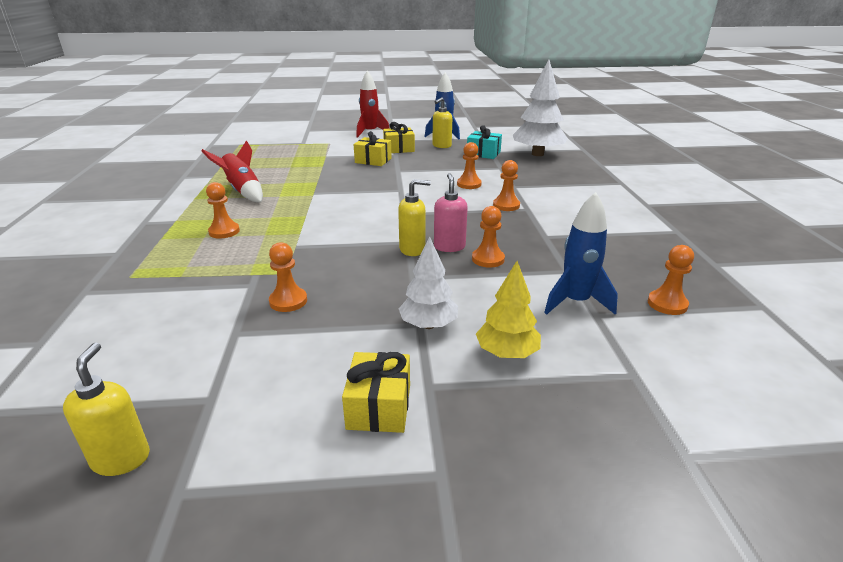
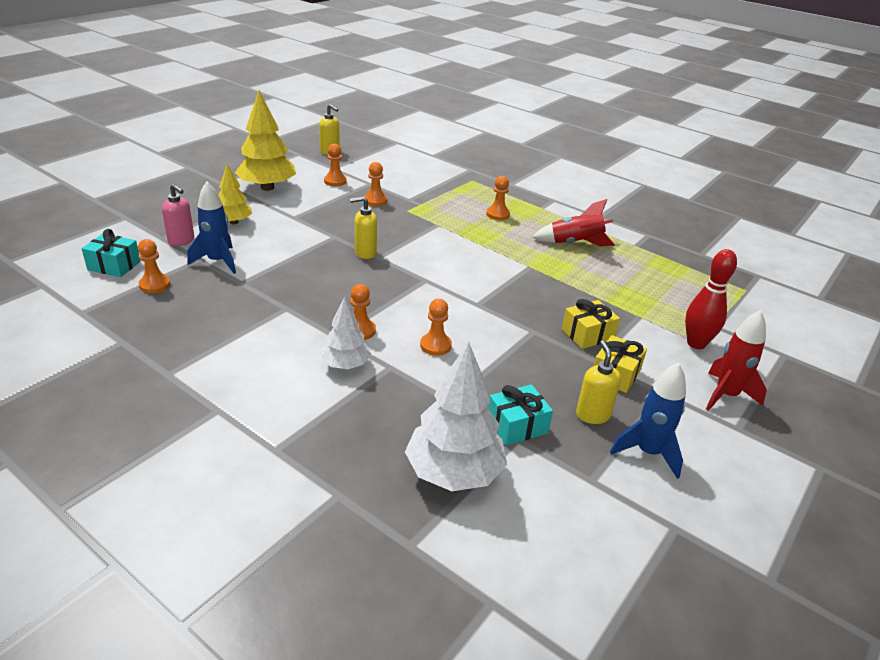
camera: 130 degrees right, 5 degrees up
yellow gift [342,352,410,433] -> yellow tree [235,90,296,191]
yellow soap dispenser [398,179,431,256] -> yellow soap dispenser turned 45 degrees clockwise [350,196,377,259]
white tree [398,236,458,329] -> white tree moved to [321,297,371,369]
pink soap dispenser [434,173,468,252] -> pink soap dispenser moved to [162,184,194,246]
orange pawn [472,206,505,268] -> orange pawn moved to [324,144,347,186]
none -> turquoise gift [82,229,141,277]
none -> red bowling pin [685,249,737,349]

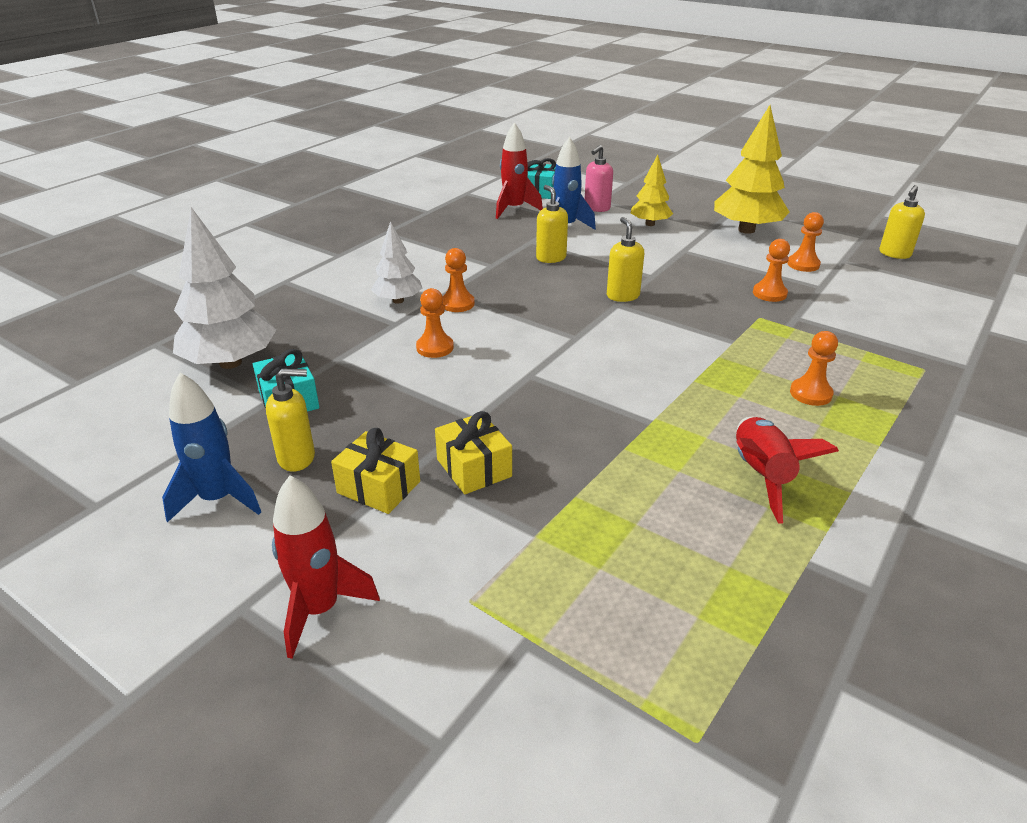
camera: 90 degrees right, 0 degrees up
orange pawn [138,239,170,293] -> red rocket [496,122,543,219]
red bowling pin [685,249,737,349] -> none
none -> yellow soap dispenser [536,185,568,263]

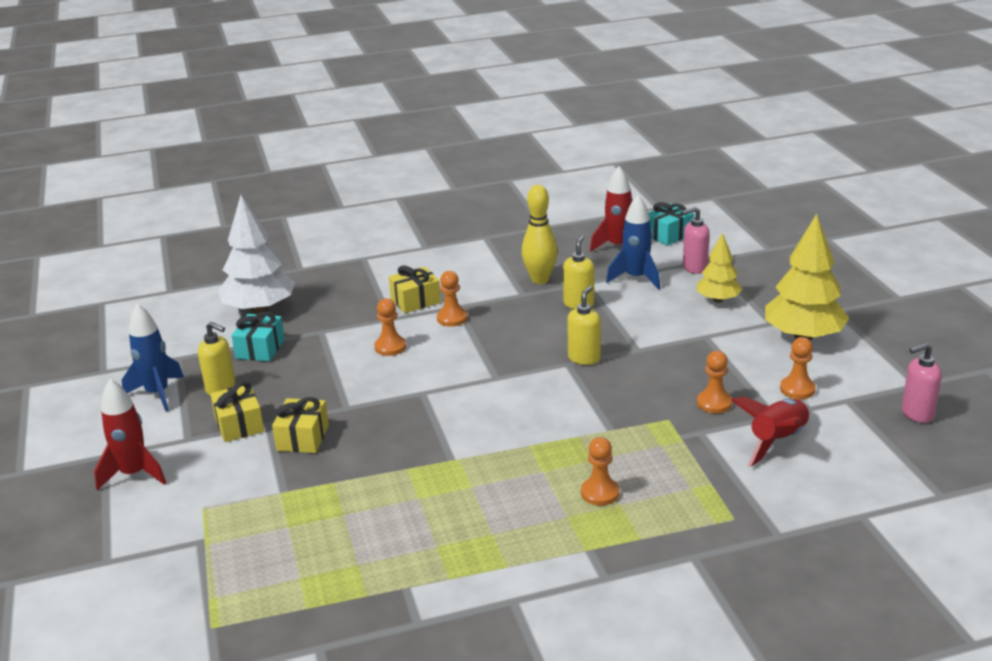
camera: 40 degrees right, 5 degrees down
white tree [371,221,422,304] -> yellow gift [389,266,441,313]
red rocket [736,417,839,524] -> red rocket moved to [731,397,811,467]
yellow soap dispenser [879,185,925,259] -> pink soap dispenser [902,343,942,423]
none -> yellow bowling pin [522,185,557,284]

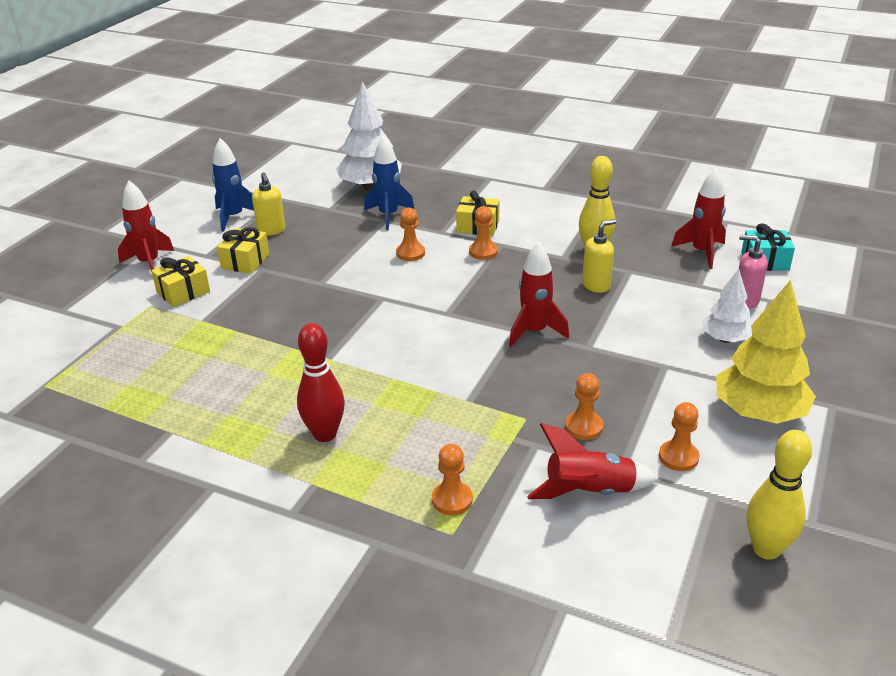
camera: 40 degrees right, 5 degrees up
turquoise gift [231,312,285,361] -> none
yellow gift [272,397,329,453] -> yellow gift moved to [151,256,210,307]
yellow soap dispenser [567,286,601,365] -> red rocket [509,242,569,347]
orange pawn [581,437,619,506] -> orange pawn moved to [432,444,473,515]
blue rocket [606,195,660,290] -> blue rocket moved to [364,136,414,230]
yellow tree [697,233,742,303] -> white tree [702,269,752,343]
pink soap dispenser [902,343,942,423] -> yellow bowling pin [747,430,812,560]
none -> red bowling pin [297,323,345,442]

